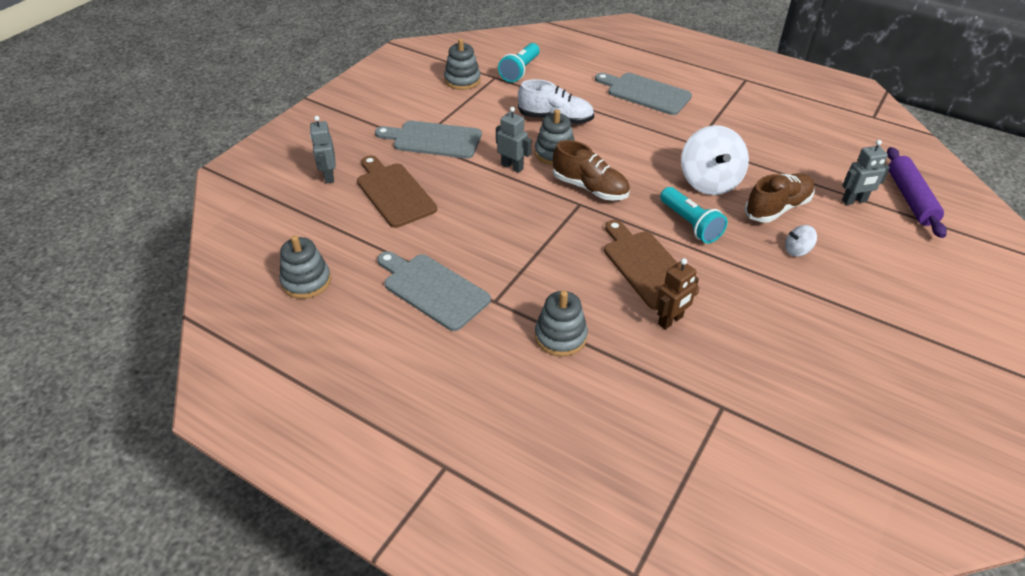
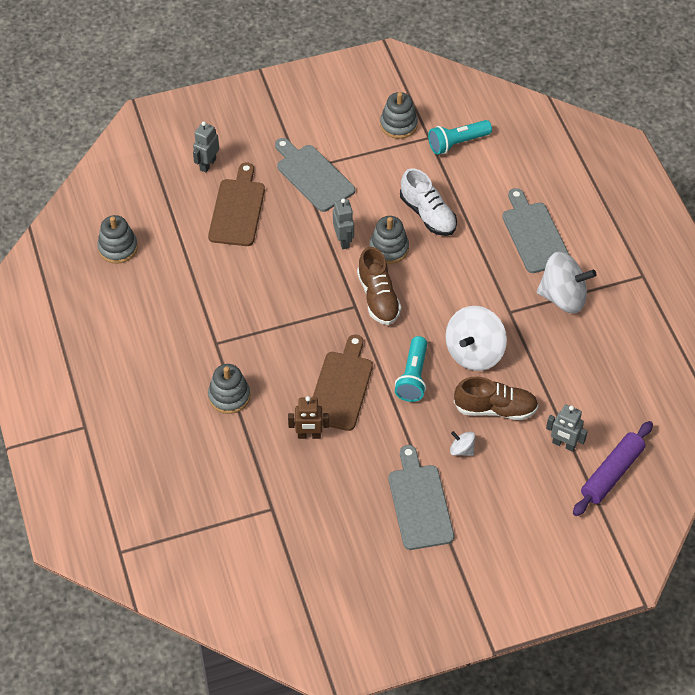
camera: 40 degrees right, 10 degrees up
grey cutting board [377,251,491,331] -> grey cutting board moved to [389,445,454,550]
none -> white spinning top [537,252,597,313]

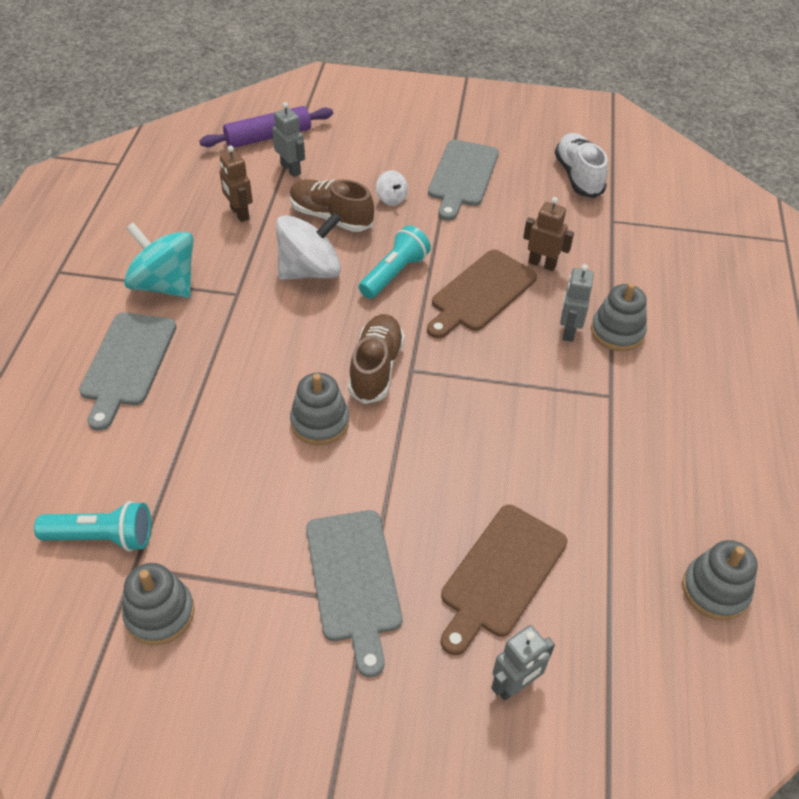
camera: 155 degrees left, 5 degrees down
grey robot [333,198,354,249] -> grey robot moved to [560,264,594,342]
white shoe [400,168,457,236] -> white shoe moved to [555,133,608,198]
white spinning top [537,252,597,313] -> turquoise spinning top [124,222,194,298]
none -> brown robot [219,146,253,222]

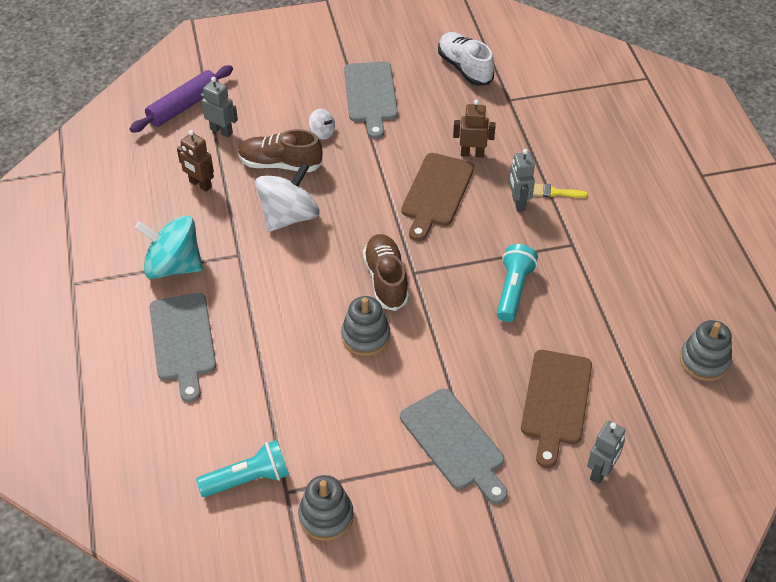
camera: 20 degrees left, 0 degrees up
turquoise flashlight [359,225,431,299] -> turquoise flashlight moved to [497,244,538,322]
grey stacking toy [591,283,647,351] -> yellow brush [533,184,588,198]

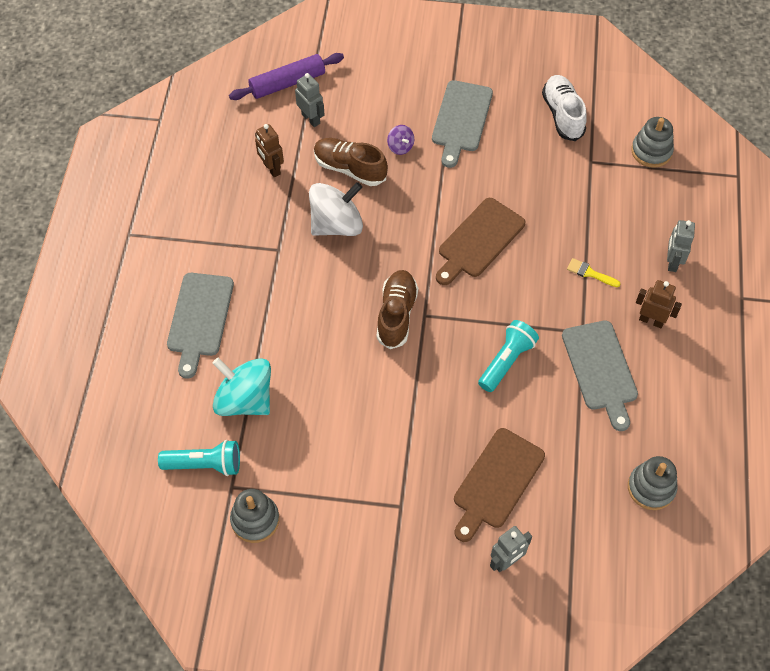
camera: 20 degrees right, 10 degrees up
turquoise spinning top [135,216,203,279] -> turquoise spinning top moved to [212,358,271,416]
white spinning top [309,109,335,140] -> purple spinning top [387,125,414,155]
grey stacking toy [341,296,390,356] -> grey stacking toy moved to [631,117,674,168]
grey cutting board [400,388,508,504] -> grey cutting board moved to [562,320,638,431]
brown robot [453,100,496,158] -> brown robot moved to [636,280,682,328]
grey robot [509,149,535,212] -> grey robot moved to [667,220,695,272]

